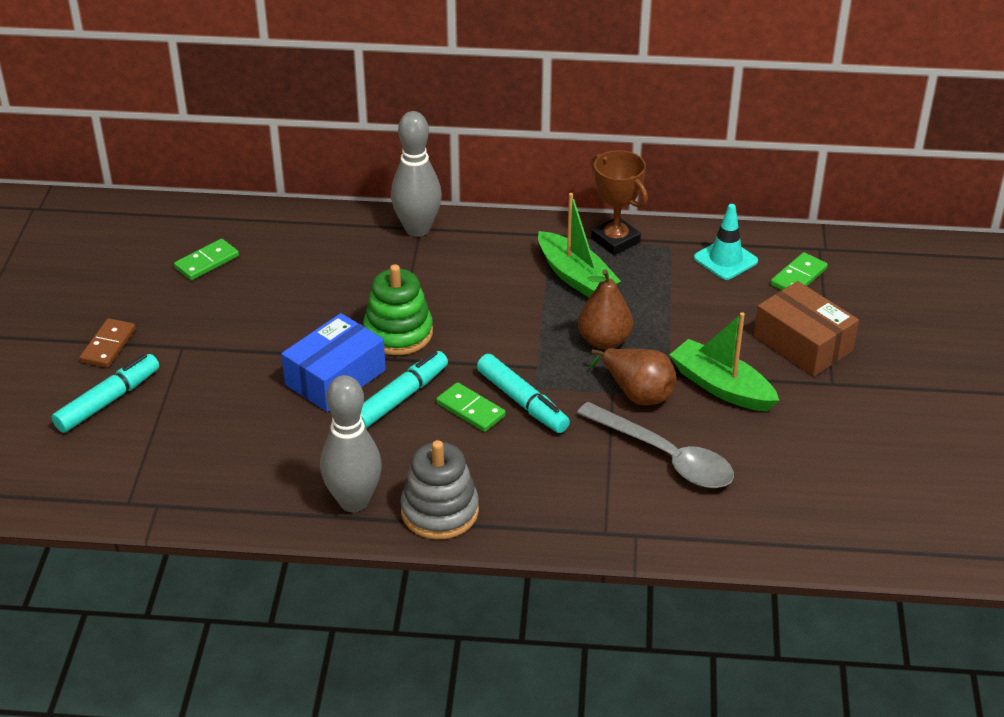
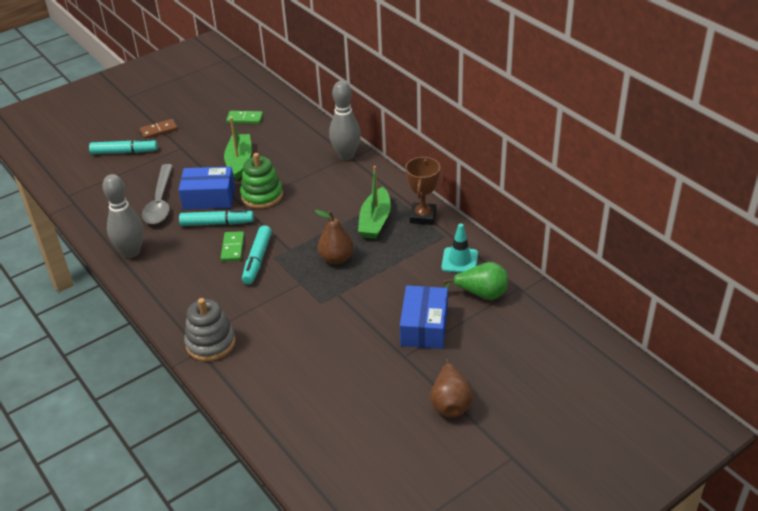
camera: 50 degrees right, 0 degrees up
grey stacking toy [400,440,479,539] -> grey stacking toy moved to [184,298,236,361]
grey spoon [577,402,734,488] -> grey spoon moved to [142,164,173,224]
brown pear [588,348,677,405] -> brown pear moved to [430,359,473,417]
green boat [670,312,780,412] -> green boat moved to [224,117,252,180]
brown box [754,281,859,376] -> blue box [400,285,448,349]
green domino [770,252,828,290] -> green pear [443,262,508,300]

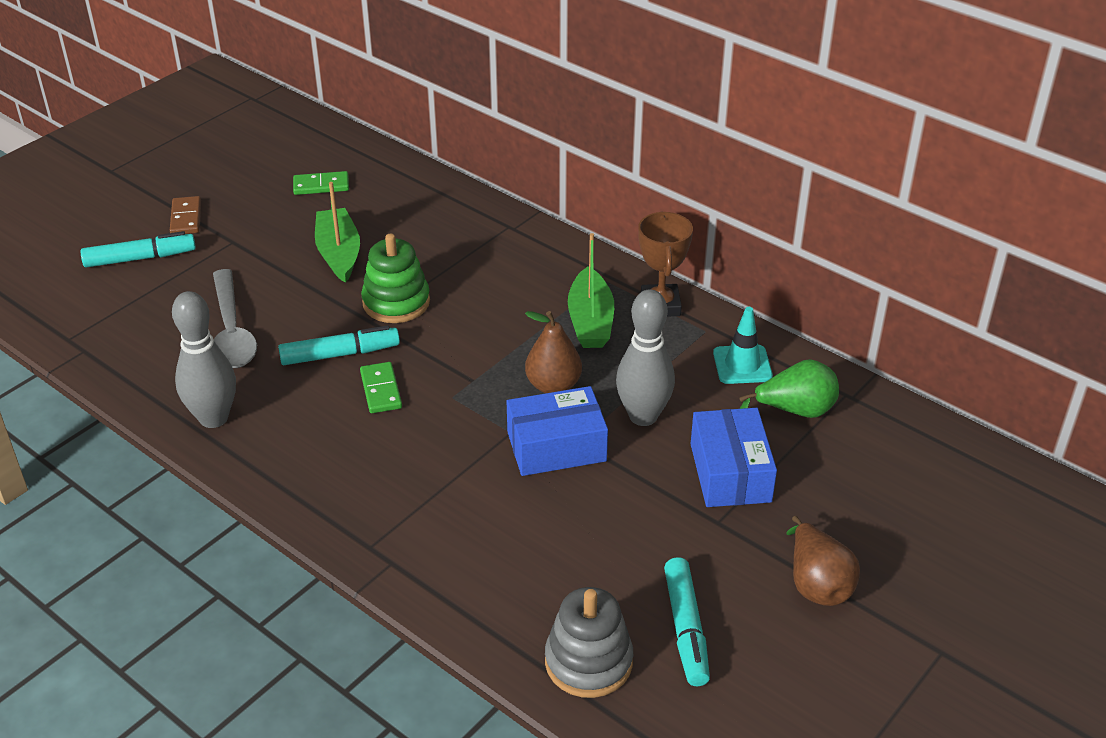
camera: 15 degrees left, 0 degrees up
brown domino [140,119,178,139] -> brown domino turned 60 degrees counterclockwise [170,196,201,234]
blue box [179,167,235,210] -> blue box moved to [507,386,608,476]
grey stacking toy [184,298,236,361] -> grey stacking toy moved to [545,587,633,698]
turquoise marker [242,225,272,284] -> turquoise marker moved to [664,557,710,686]
grey bowling pin [329,81,361,160] -> grey bowling pin moved to [616,289,675,426]

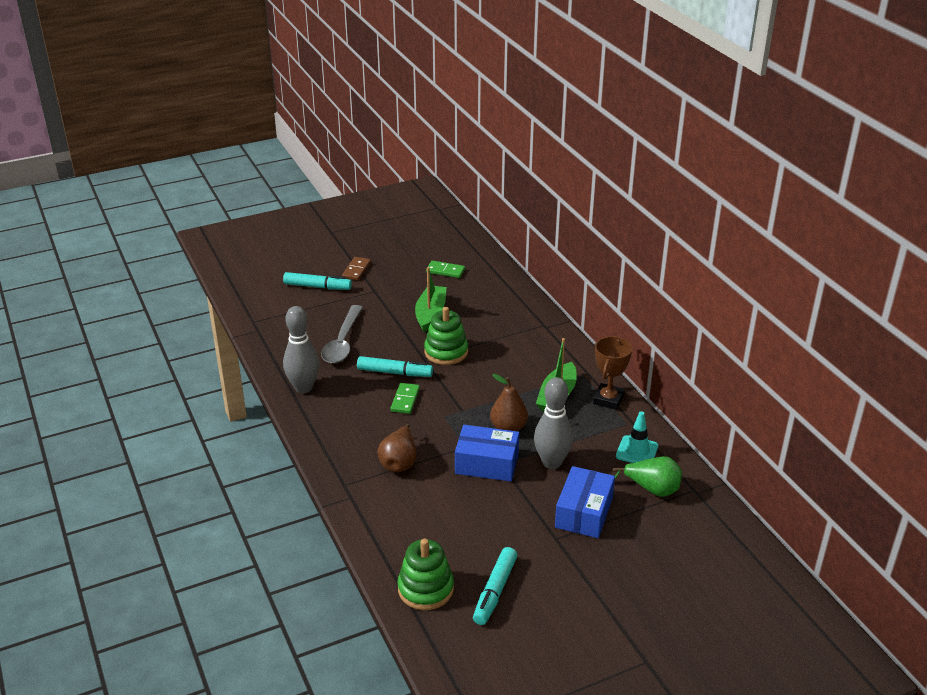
camera: 25 degrees right, 5 degrees down
grey stacking toy [545,587,633,698] -> green stacking toy [397,539,454,610]
brown pear [786,516,860,606] -> brown pear moved to [378,424,417,472]

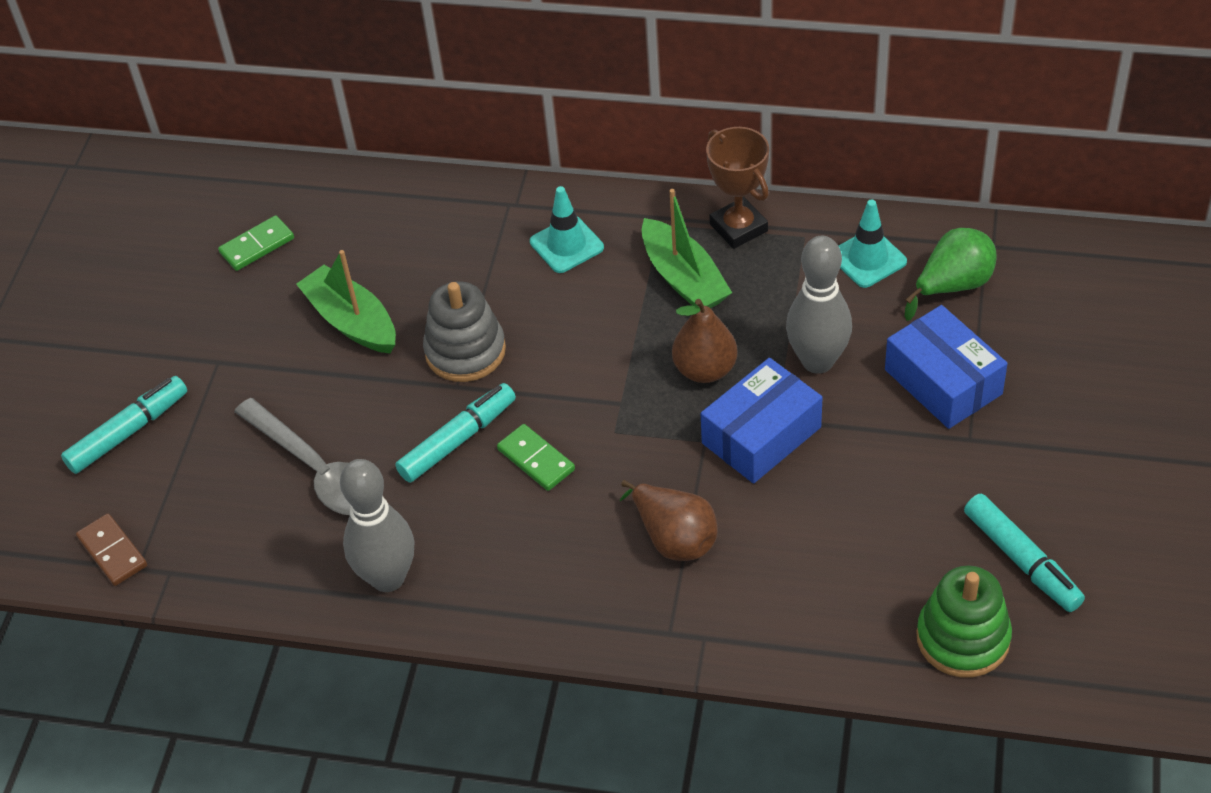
camera: 50 degrees left, 15 degrees up
brown domino [342,257,371,281] -> brown domino moved to [76,514,147,586]
green stacking toy [424,307,468,365] -> grey stacking toy [423,281,506,382]
none -> turquoise traffic cone [530,186,604,273]

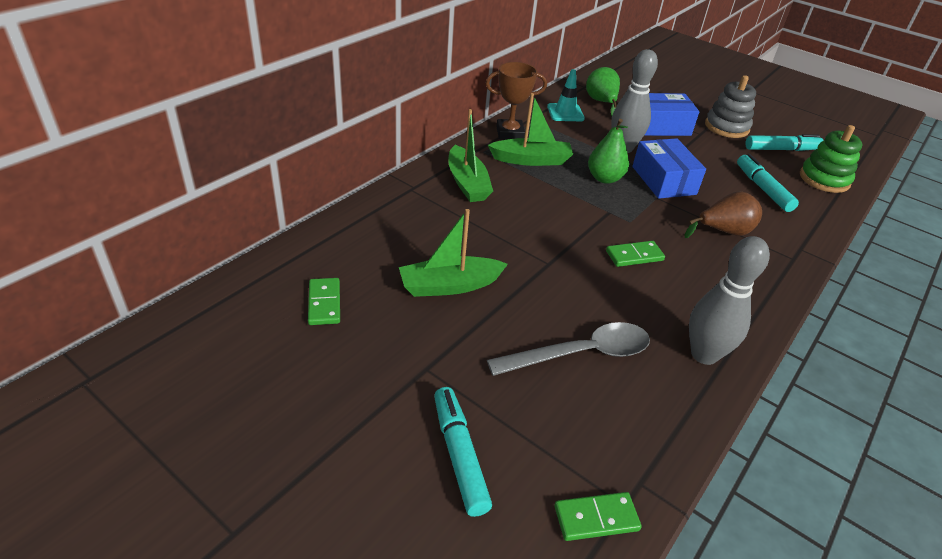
camera: 70 degrees left, 10 degrees down
brown domino [76,514,147,586] -> green domino [554,492,642,541]
turquoise marker [395,383,516,483] -> turquoise marker moved to [737,154,799,212]
grey stacking toy [423,281,506,382] -> grey stacking toy moved to [705,75,756,138]
turquoise traffic cone [530,186,604,273] -> green boat [448,109,493,202]
brown pear [672,299,738,383] -> green pear [588,119,629,184]

